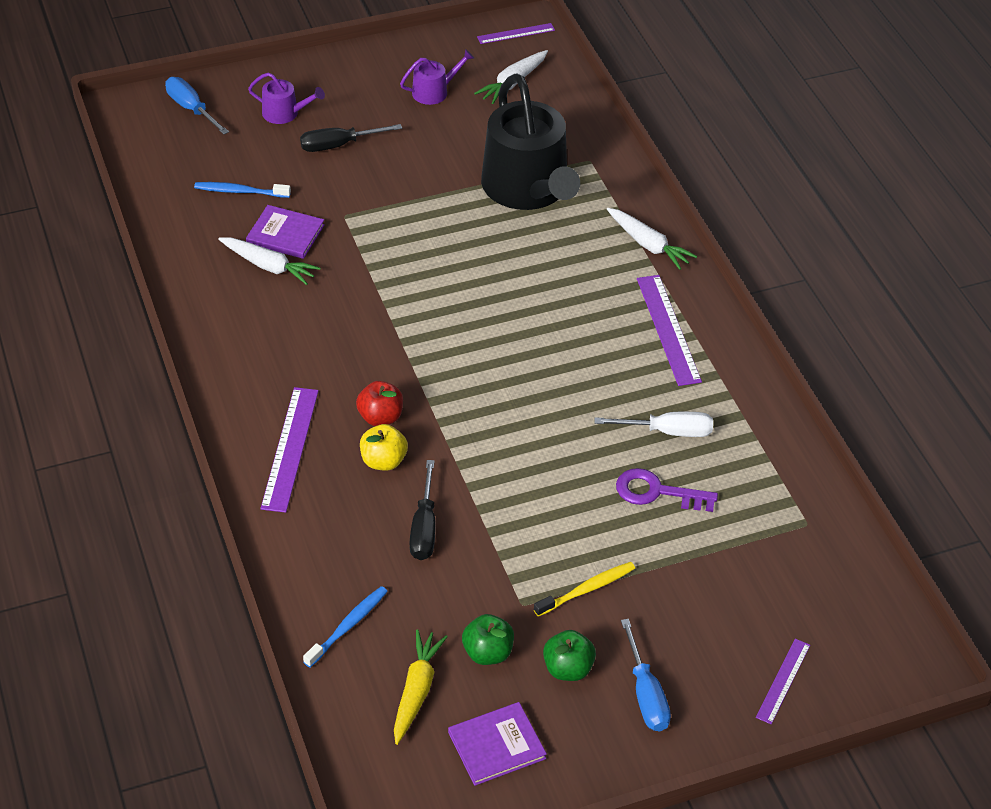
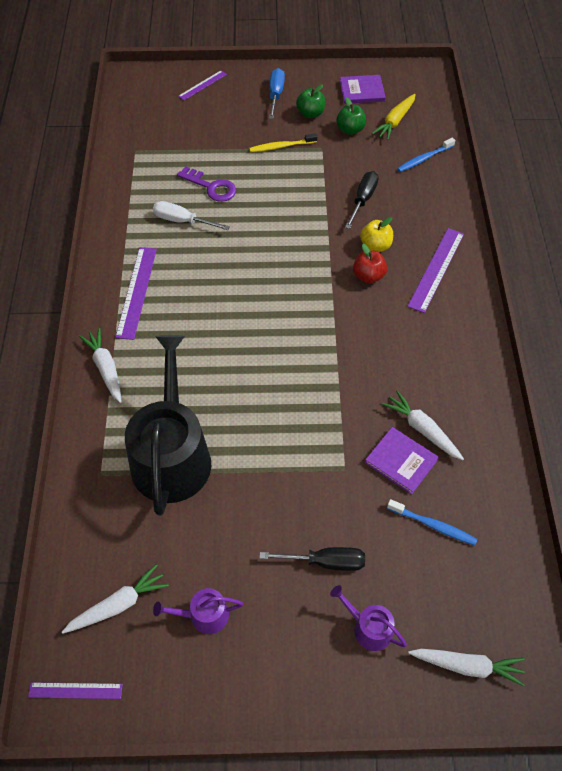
camera: 160 degrees left, 10 degrees up
blue screwdriver [165,77,229,135] -> white carrot [408,649,525,686]

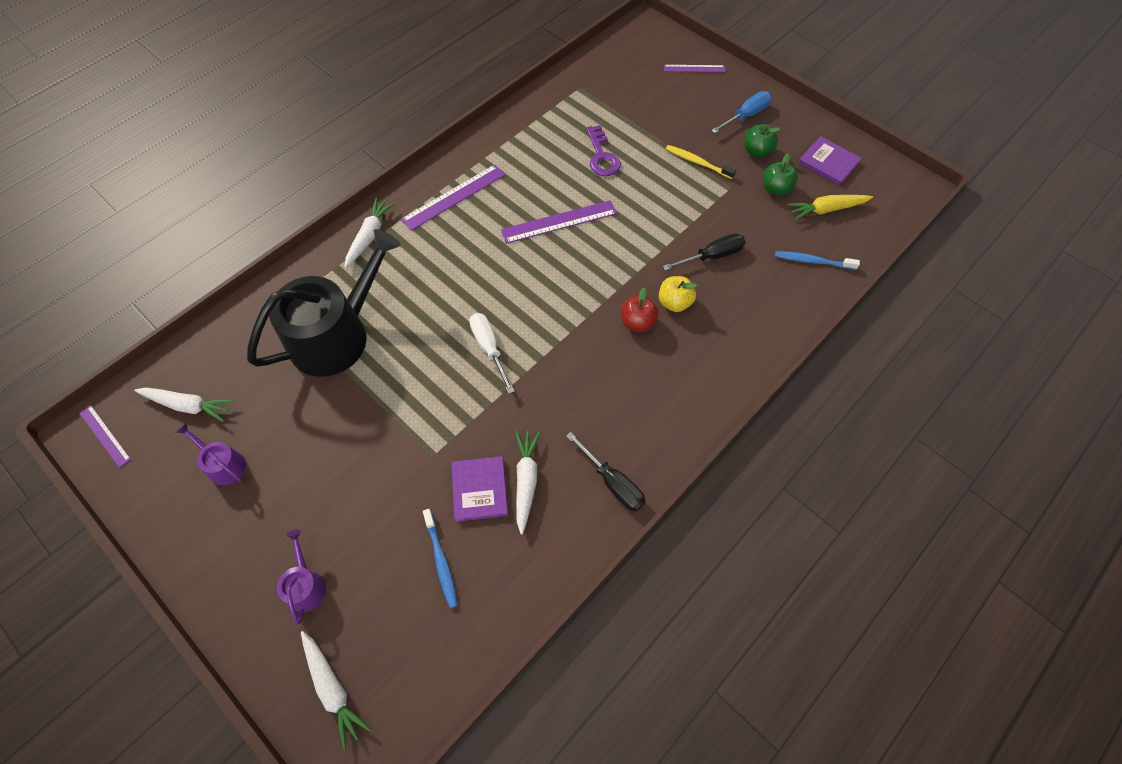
camera: 45 degrees right, 5 degrees up
white screwdriver [153,201,230,230] -> white screwdriver moved to [469,313,515,394]
black screwdriver [259,547,365,571] -> black screwdriver moved to [566,432,645,511]
purple ruler [407,228,464,313] -> purple ruler moved to [501,200,617,244]

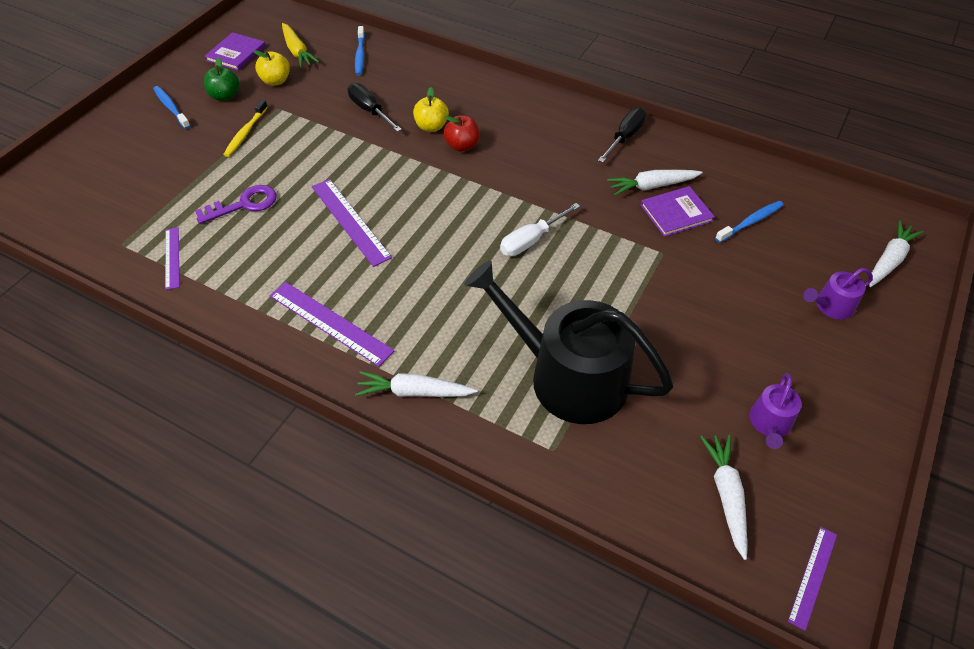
camera: 105 degrees left, 10 degrees down
purple ruler [664,65,725,72] -> purple ruler moved to [165,227,179,290]
blue screwdriver [711,91,772,134] -> blue toothbrush [153,86,190,129]
green apple [763,154,798,196] -> yellow apple [253,50,290,86]

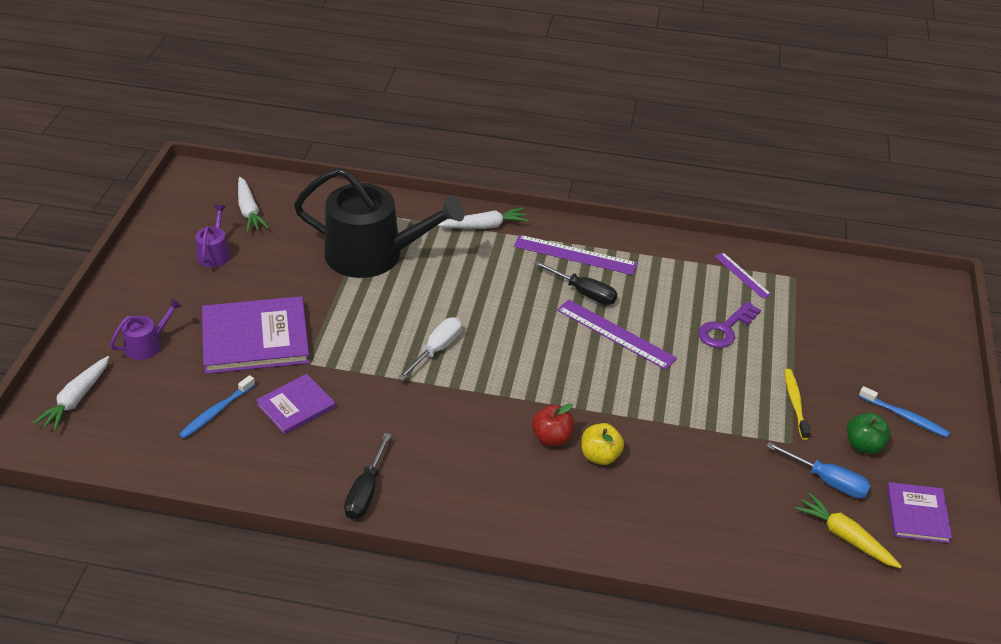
camera: 160 degrees right, 10 degrees down
yellow apple [253,50,290,86] -> blue screwdriver [766,442,871,498]
black screwdriver [348,83,402,132] -> black screwdriver moved to [534,261,617,305]
blue toothbrush [355,26,365,75] -> none
white carrot [607,170,703,195] -> none
purple ruler [788,527,837,631] -> none
none -> purple book [202,296,310,374]

